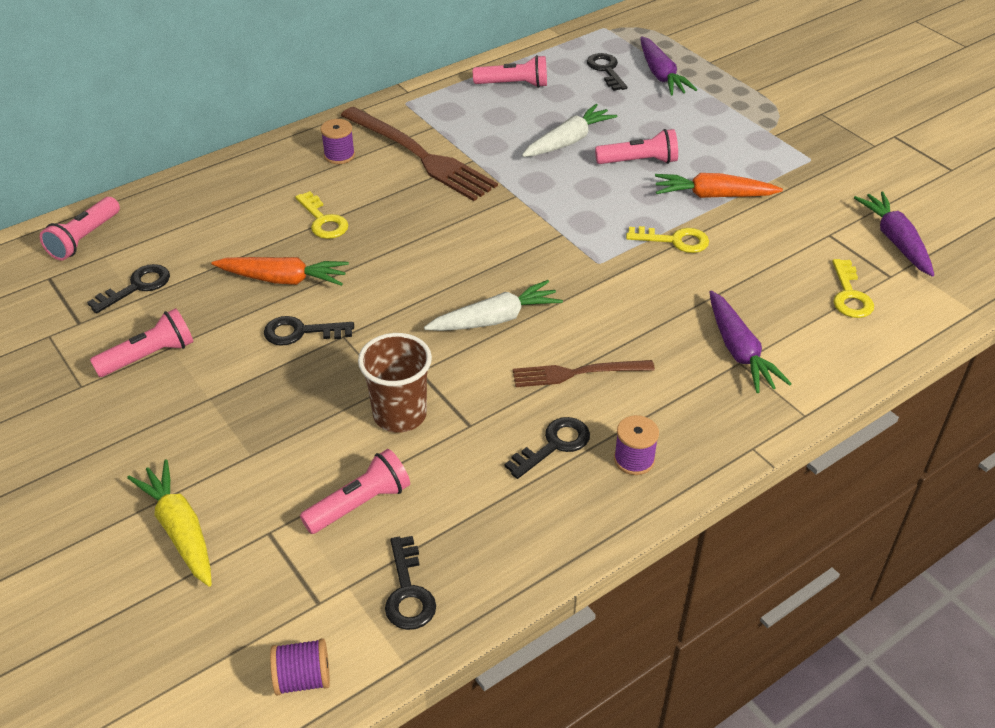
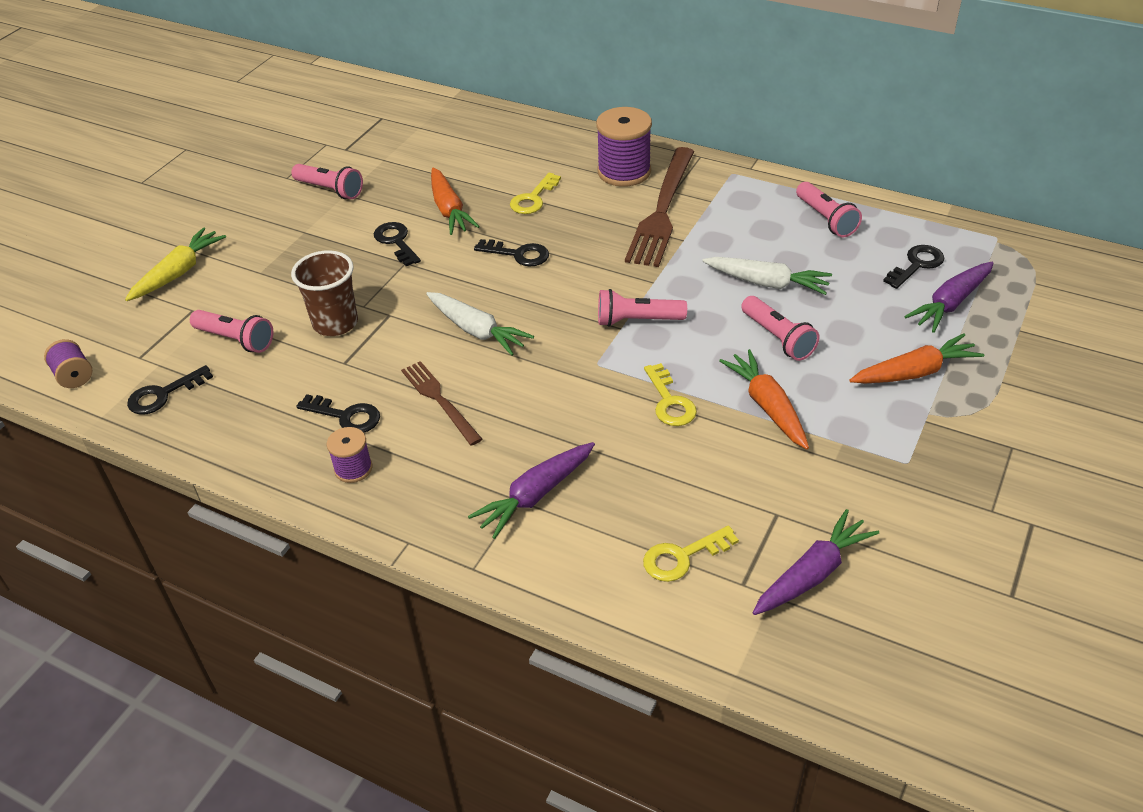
camera: 65 degrees right, 0 degrees up
pink flashlight [40,197,120,260] -> pink flashlight moved to [598,289,687,327]
black key [87,264,170,314] -> black key moved to [474,239,549,266]
purple spool [321,119,355,164] -> purple spool [596,107,652,187], size x1.84
none -> orange carrot [849,334,984,383]

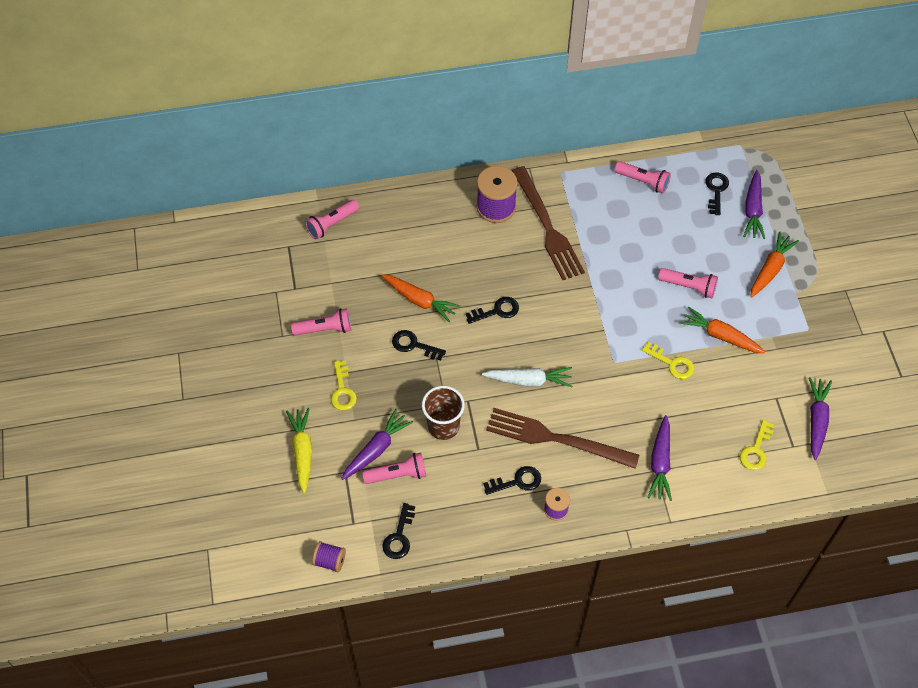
camera: 40 degrees left, 15 degrees up
brown fork [401,361,482,446] -> brown fork [486,408,640,469], size x1.75
yellow key [510,173,561,214] -> yellow key moved to [331,360,357,410]
pink flashlight [598,289,687,327] -> pink flashlight moved to [305,200,359,239]
white carrot [702,257,832,295] -> none
none -> purple carrot [341,409,413,480]

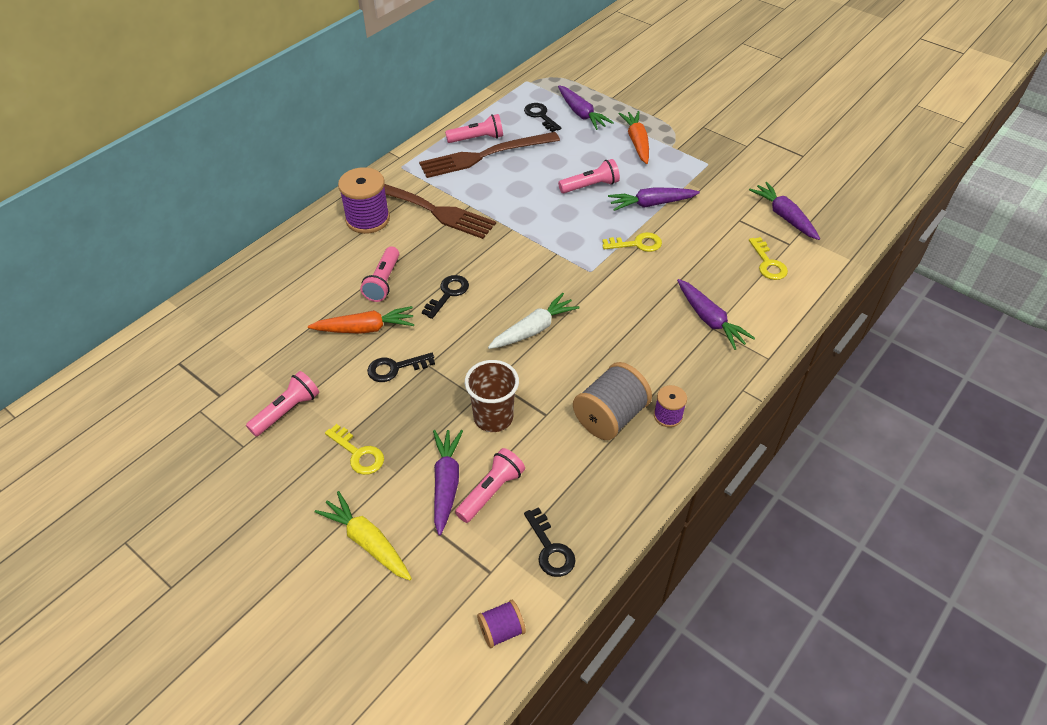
camera: 40 degrees left, 10 degrees down
pink flashlight [305,200,359,239] -> pink flashlight moved to [360,246,399,302]
black key [483,466,541,495] -> grey spool [573,362,652,440]
brown fork [486,408,640,469] -> brown fork moved to [419,132,560,178]
orange carrot [680,306,765,353] -> purple carrot [608,187,700,211]

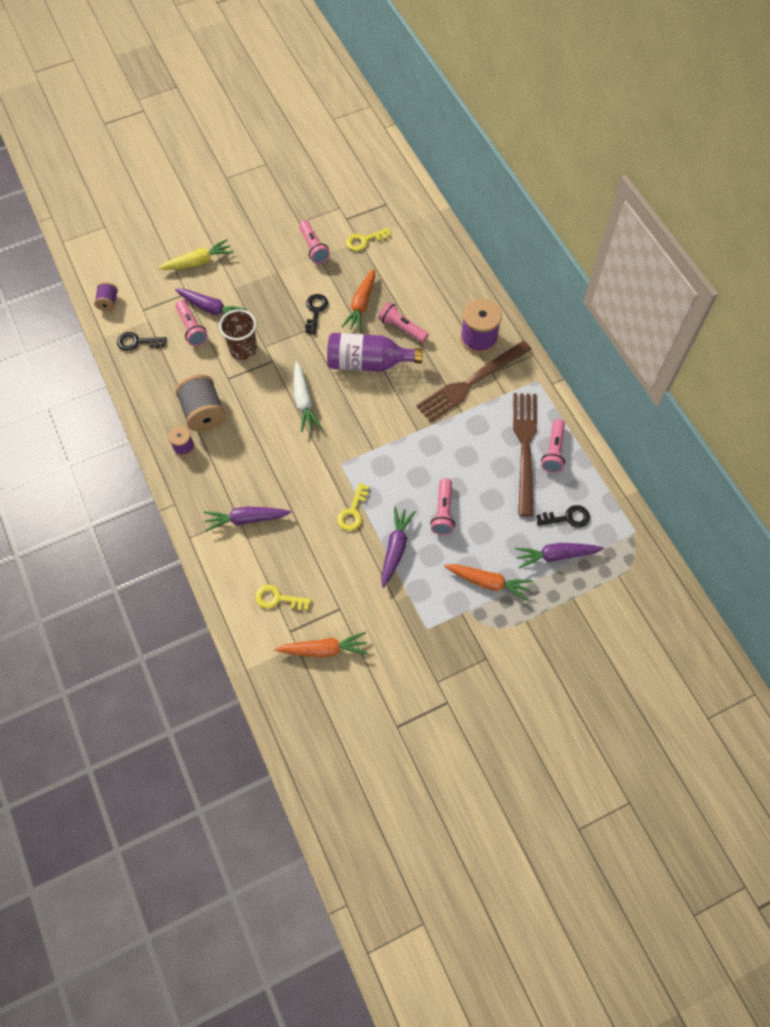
camera: 115 degrees right, 15 degrees up
yellow key [325,424,384,475] -> yellow key moved to [346,228,391,251]
black key [422,275,469,319] -> purple bottle [327,333,423,372]
purple carrot [749,182,820,240] -> orange carrot [275,632,368,657]

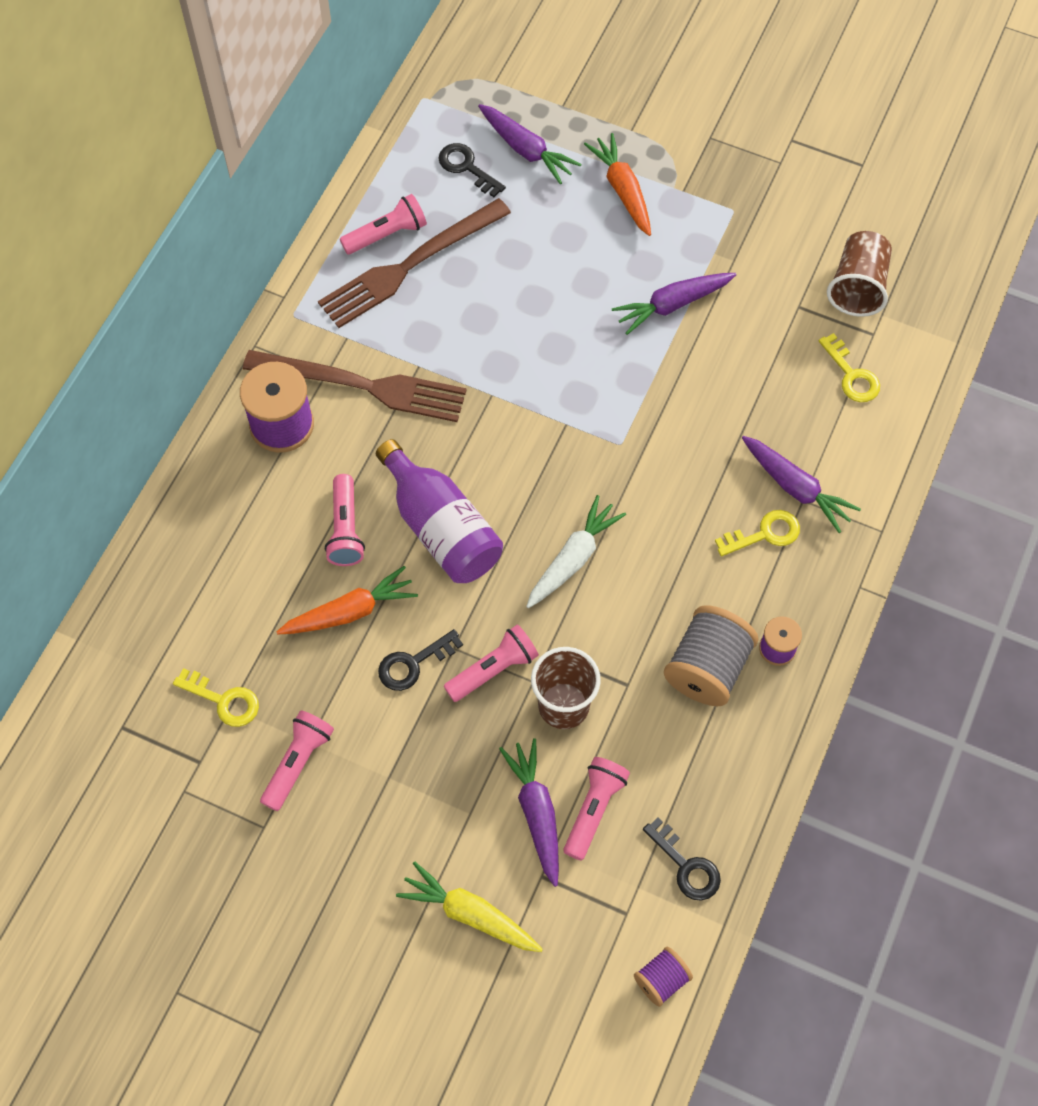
camera: 130 degrees left, 0 degrees up
orange carrot [275,632,368,657] -> brown cup [827,231,892,317]
yellow key [337,483,369,531] -> yellow key moved to [715,510,800,557]
pink flashlight [430,478,455,535] -> pink flashlight moved to [444,624,539,702]

